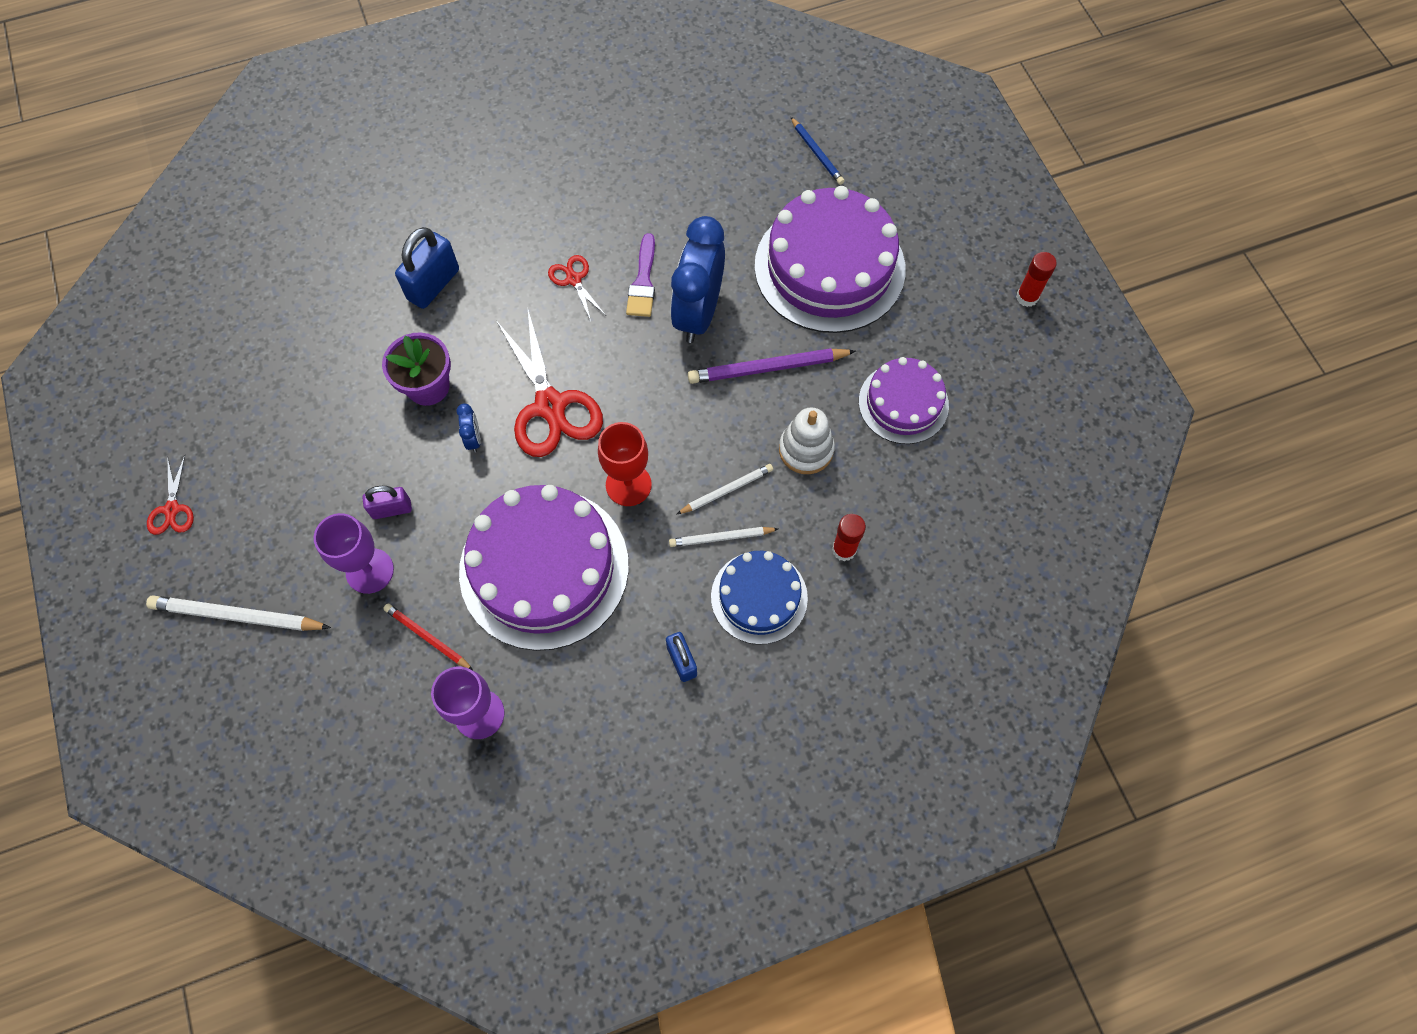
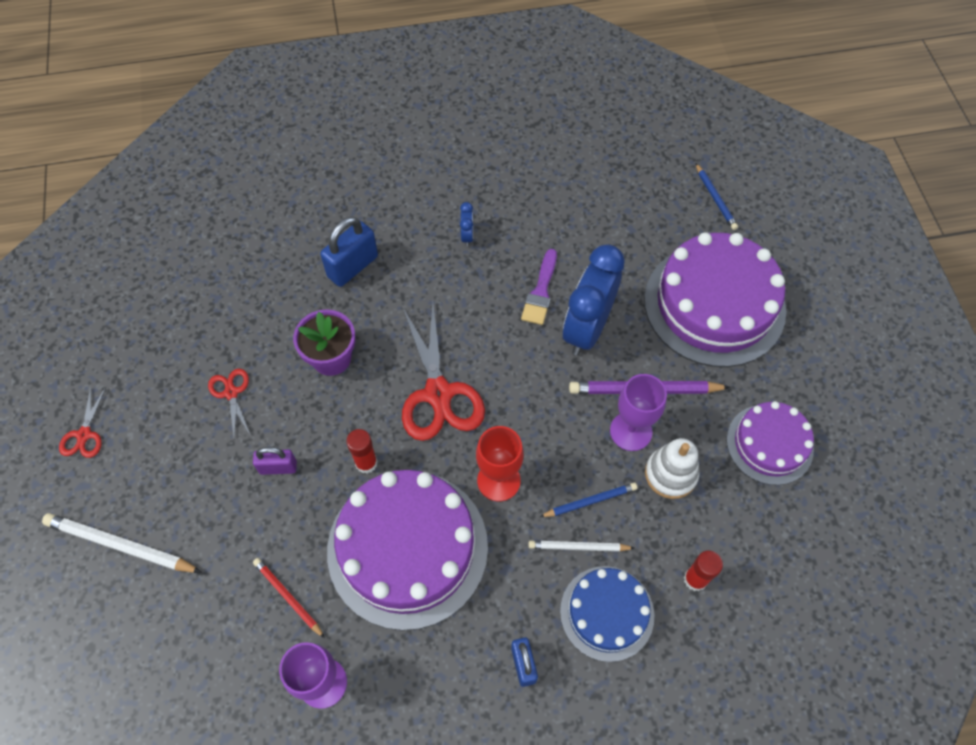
camera: 10 degrees right, 5 degrees down
purple goblet [314,513,394,594] -> purple goblet moved to [610,374,667,451]
blue clock [457,404,481,453] -> blue clock moved to [460,202,473,247]
red scissors [548,255,605,321] -> red scissors moved to [208,369,251,438]
white pencil [677,464,773,514] -> blue pencil [540,483,637,517]
red glue stick [1016,252,1057,307] -> red glue stick moved to [346,429,378,473]

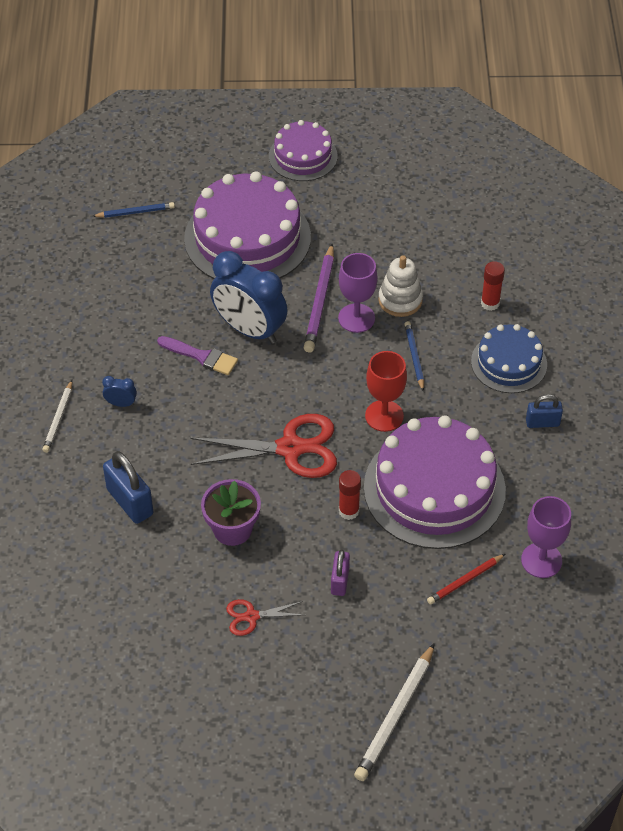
camera: 80 degrees left, 10 degrees down
red scissors [59,386,106,458] -> none
white pencil [529,541,634,552] -> white pencil moved to [42,380,72,453]
purple cake [726,401,814,485] -> purple cake moved to [269,120,337,181]

